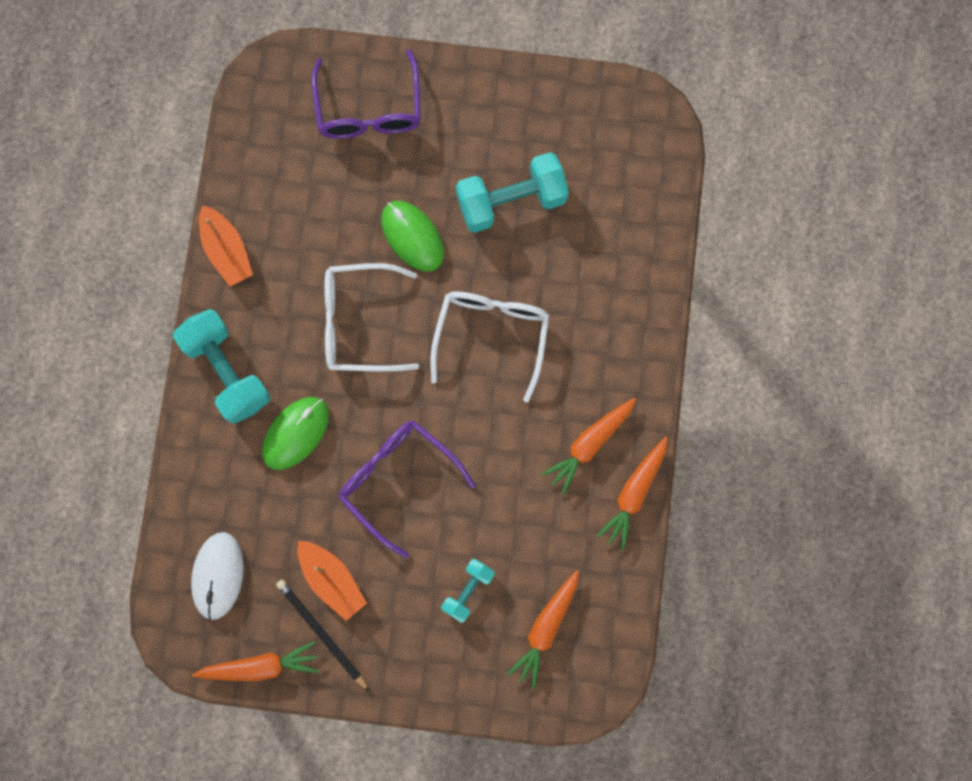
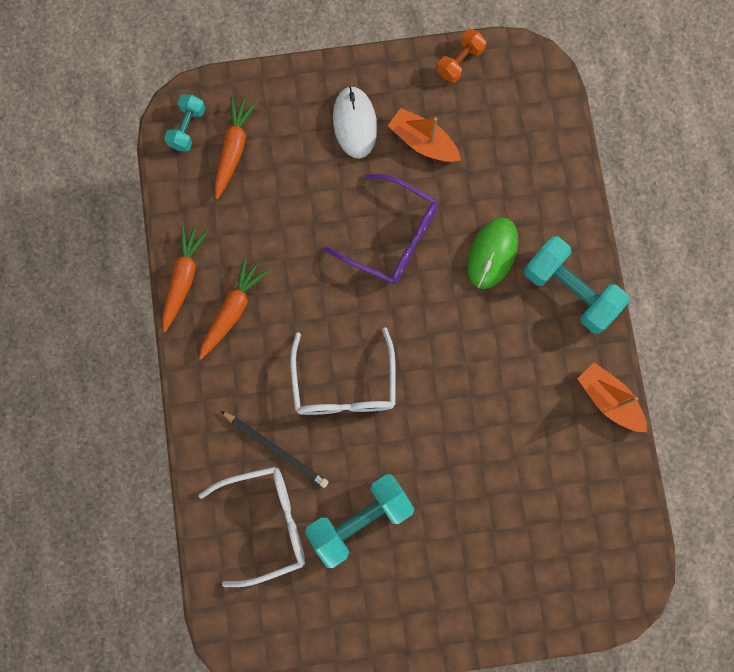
camera: 165 degrees right, 0 degrees up
white mouse [191,532,244,620] -> white mouse moved to [333,86,377,158]
orange carrot [193,641,319,681] -> orange dumbbell [437,29,486,83]
black pencil [276,580,370,692] -> black pencil moved to [221,411,329,488]
purple glasses [311,49,421,139] -> none
white glasses [324,263,419,372] -> white glasses moved to [198,467,305,587]
green mouse [381,201,444,271] -> none
turquoise dumbbell [441,559,494,623] -> turquoise dumbbell moved to [164,94,205,152]

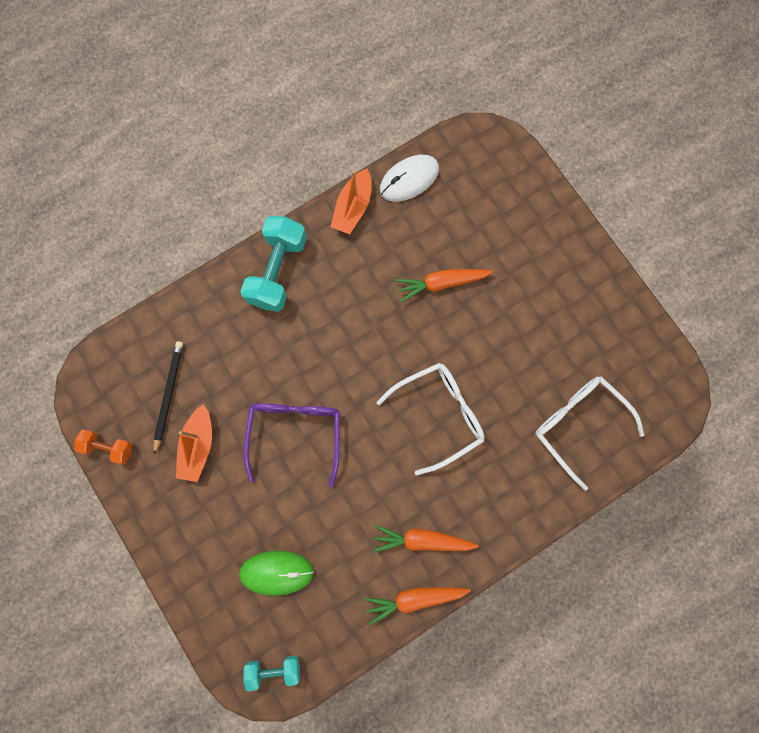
camera: 115 degrees left, 0 degrees up
orange carrot [215,97,257,199] -> orange carrot moved to [395,269,493,302]
black pencil [221,411,329,488] -> black pencil moved to [154,341,183,455]
turquoise dumbbell [305,474,414,568] -> none
white mouse [333,86,377,158] -> white mouse moved to [380,155,439,202]
green mouse [467,217,518,289] -> green mouse moved to [239,551,314,596]

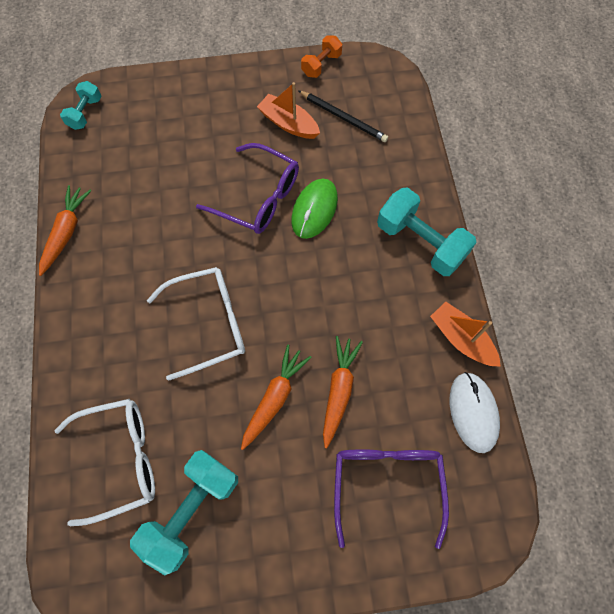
camera: 115 degrees right, 10 degrees down
green mouse [239,551,314,596] -> green mouse moved to [291,179,338,239]
orange carrot [373,525,479,552] -> orange carrot moved to [241,344,312,450]
white glasses [376,363,485,475] -> white glasses turned 105 degrees counterclockwise [147,267,245,381]
none -> turquoise dumbbell [130,450,238,575]
none -> purple glasses [334,449,449,549]

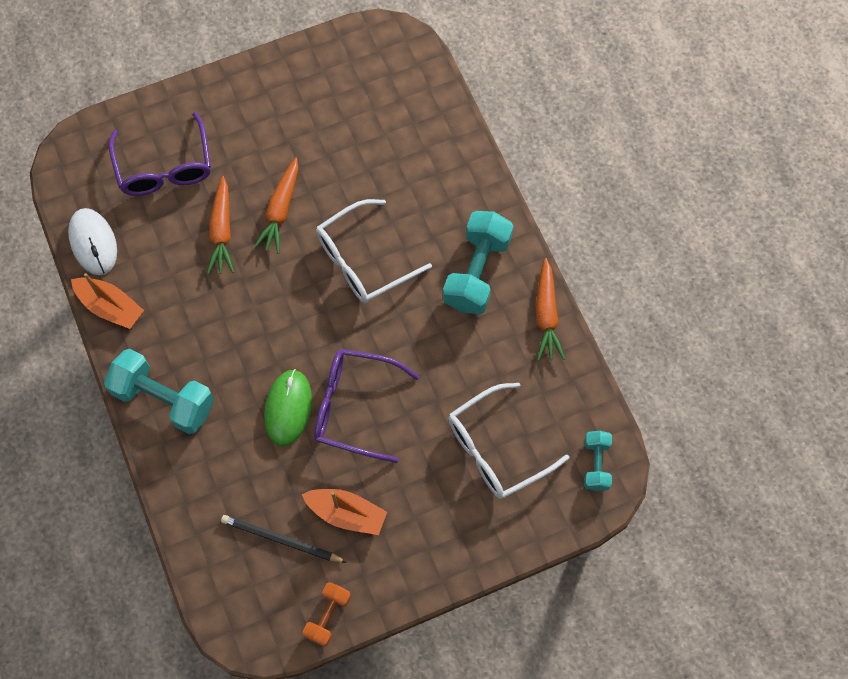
camera: 165 degrees right, 0 degrees up
white glasses [54,399,155,526] -> white glasses moved to [448,383,569,499]
turquoise dumbbell [130,450,238,575] -> turquoise dumbbell moved to [443,211,513,314]

